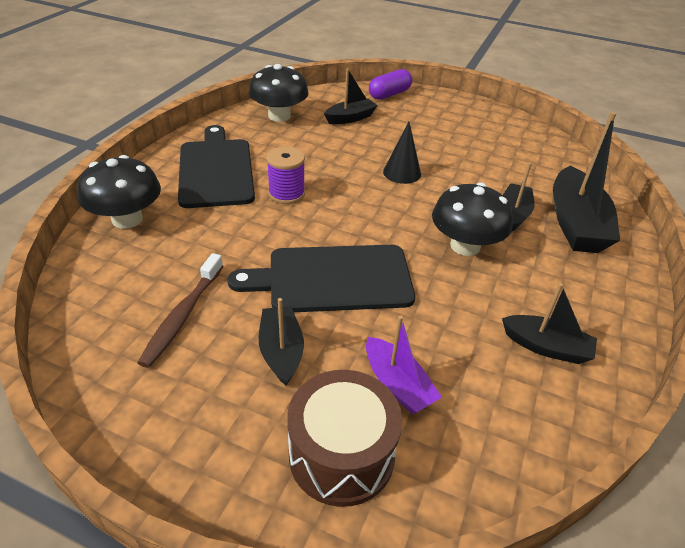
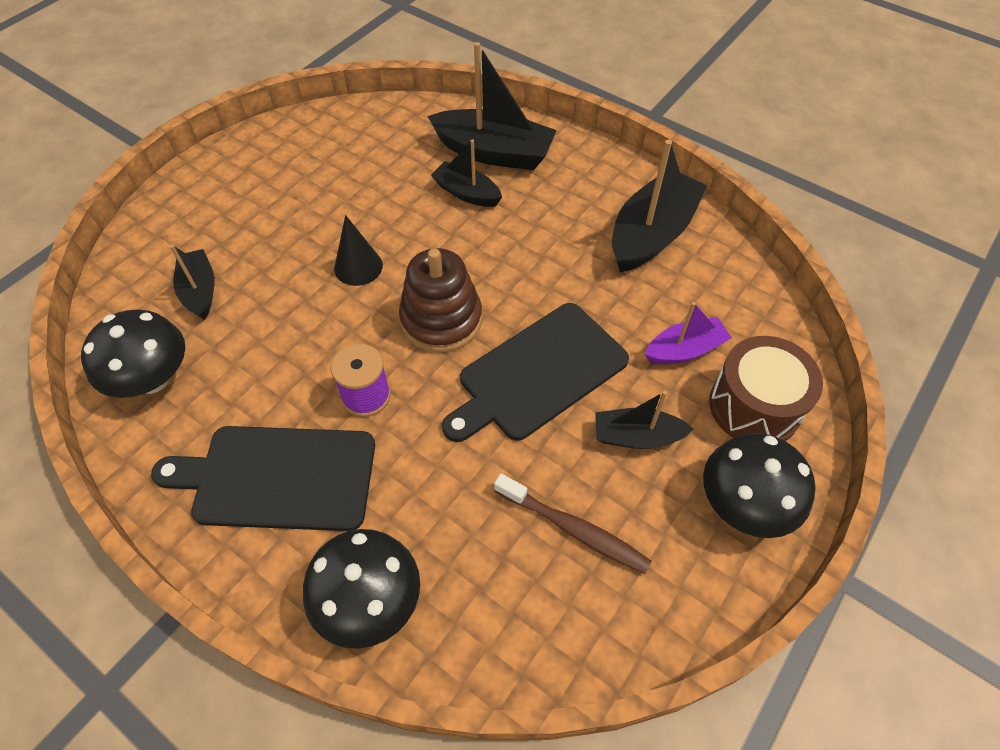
camera: 75 degrees left, 15 degrees up
black cutting board [228,245,415,312] -> black cutting board turned 45 degrees clockwise [442,303,629,442]
purple capsule [369,69,412,100] -> none
black mushroom [432,182,513,256] -> black mushroom moved to [703,433,815,538]
black boat [502,283,597,364] -> black boat [612,139,707,272], size x1.74
none -> brown stacking toy [399,248,482,352]

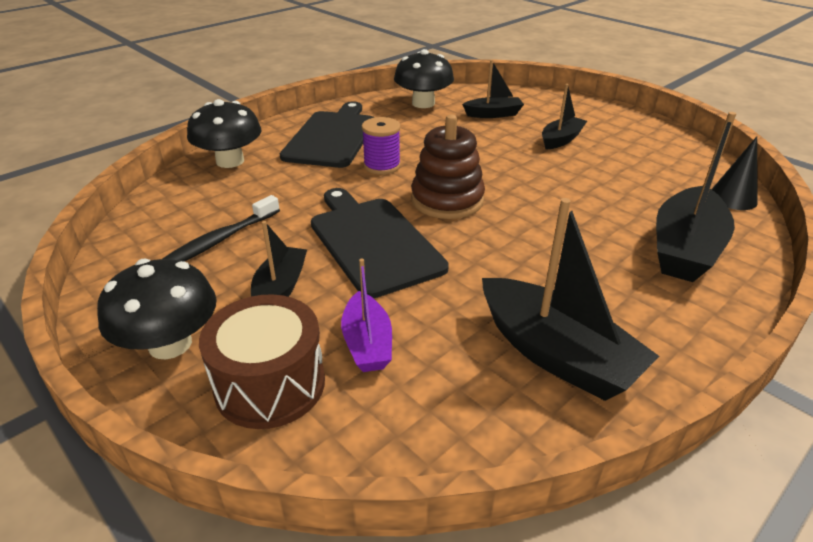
camera: 100 degrees right, 20 degrees down
black cone [334,215,383,286] -> black cone moved to [711,136,758,210]
black boat [431,139,502,207] -> black boat moved to [542,84,587,150]
brown toothbrush [494,474,651,574] -> black toothbrush [163,195,280,262]

